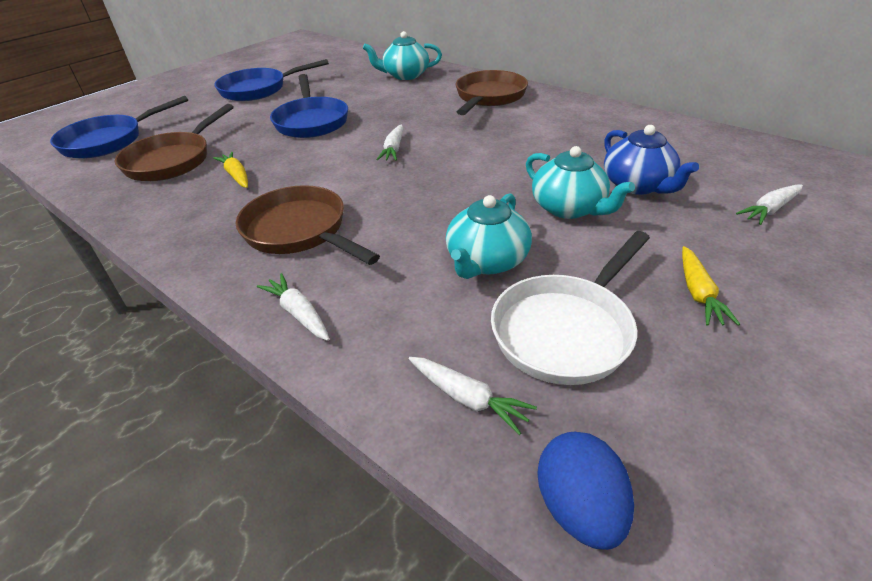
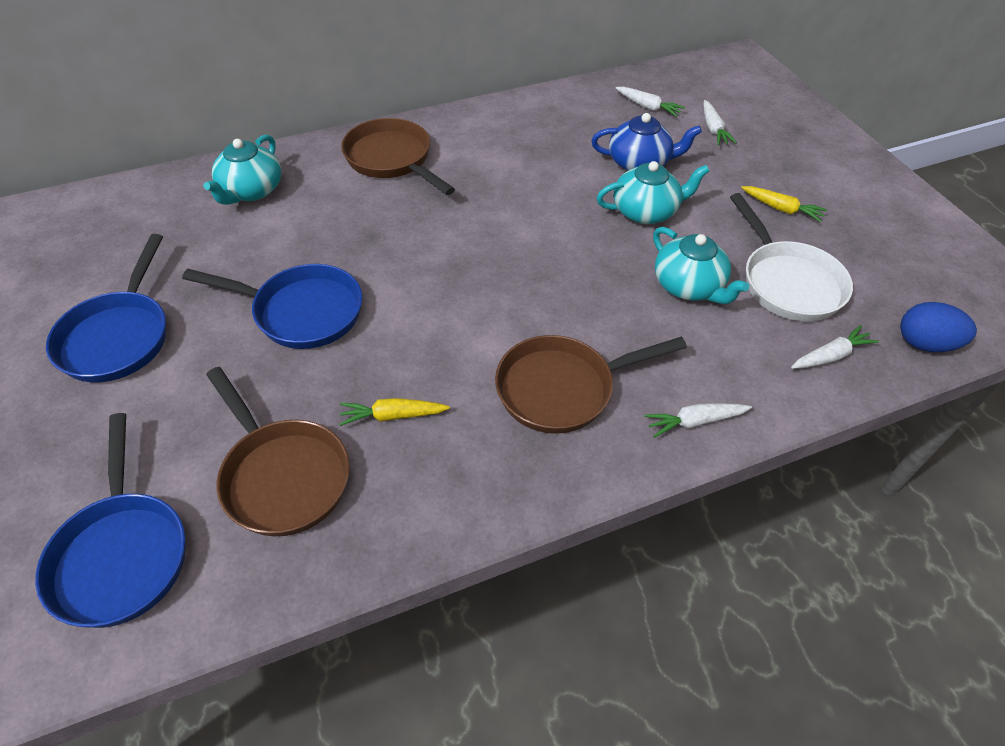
camera: 65 degrees left, 10 degrees up
white carrot [376,125,404,161] -> white carrot moved to [616,87,685,117]

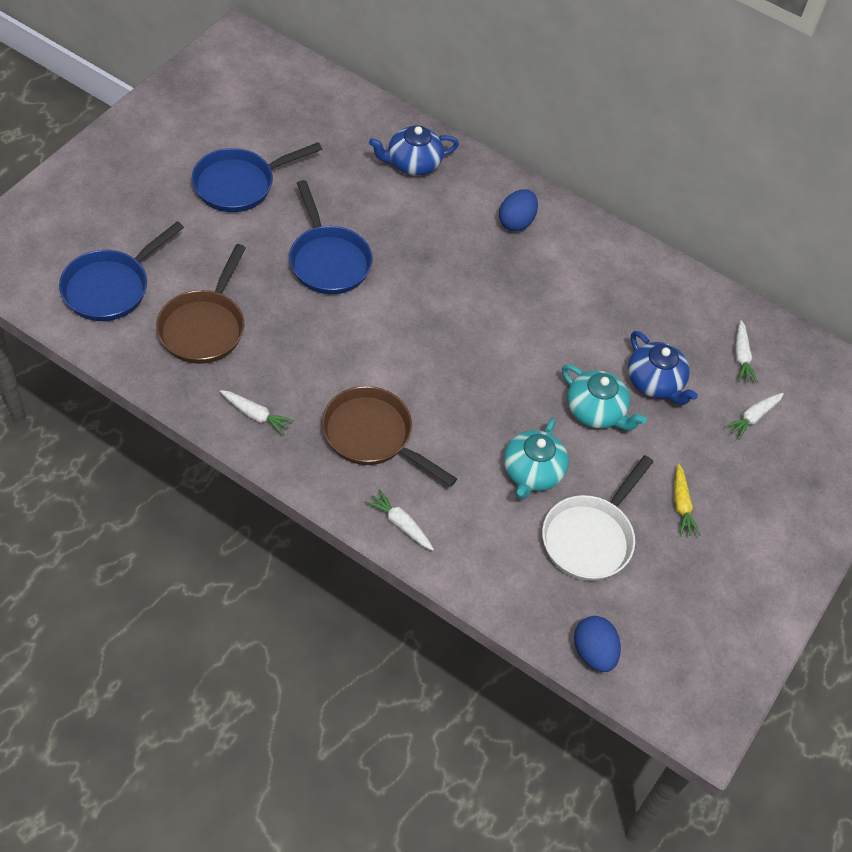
camera: 50 degrees right, 5 degrees up
turquoise teapot [203,135,281,205] -> blue teapot [369,125,459,175]
yellow carrot [339,398,450,426] -> none
brown pan [341,118,455,195] -> blue egg [499,189,538,232]
white carrot [791,325,879,369] -> white carrot moved to [220,390,294,435]

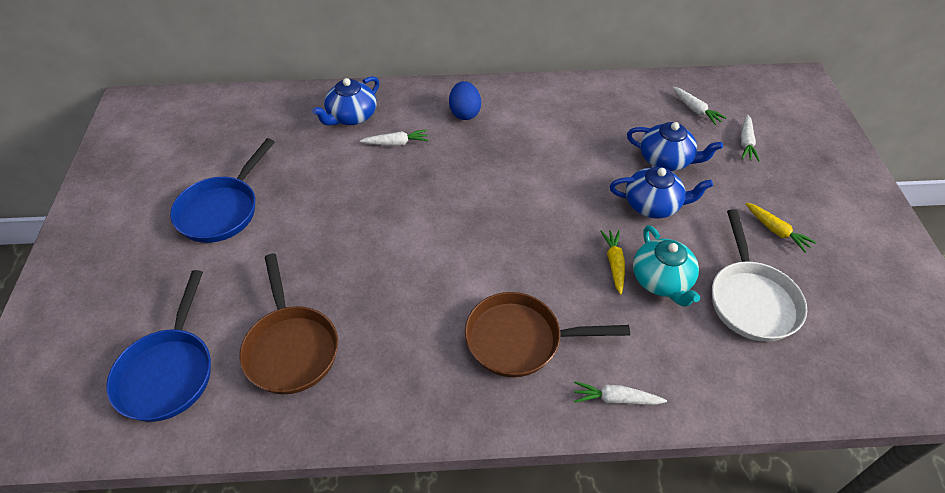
camera: 30 degrees left, 5 degrees down
white carrot [220,390,294,435] -> white carrot moved to [360,129,428,146]
blue pan [289,180,373,294] -> none
turquoise teapot [562,364,647,430] -> blue teapot [610,167,713,218]
blue egg [574,616,621,672] -> none
none -> yellow carrot [600,230,625,295]

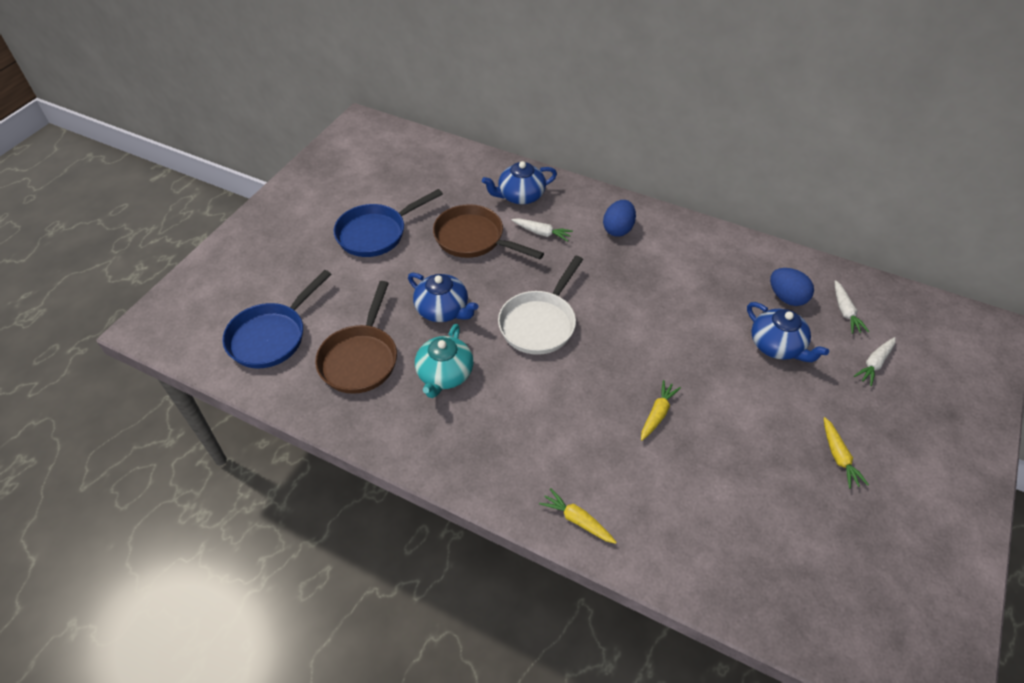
camera: 30 degrees right, 0 degrees up
brown pan [465,292,630,377] -> brown pan moved to [433,204,544,259]
white carrot [574,381,667,405] -> yellow carrot [539,488,617,544]
blue teapot [610,167,713,218] -> blue teapot moved to [408,273,478,322]
turquoise teapot [633,225,700,307] -> turquoise teapot moved to [415,324,473,398]
white pan [712,209,807,342] -> white pan moved to [498,256,583,355]
none -> blue egg [770,268,814,306]

